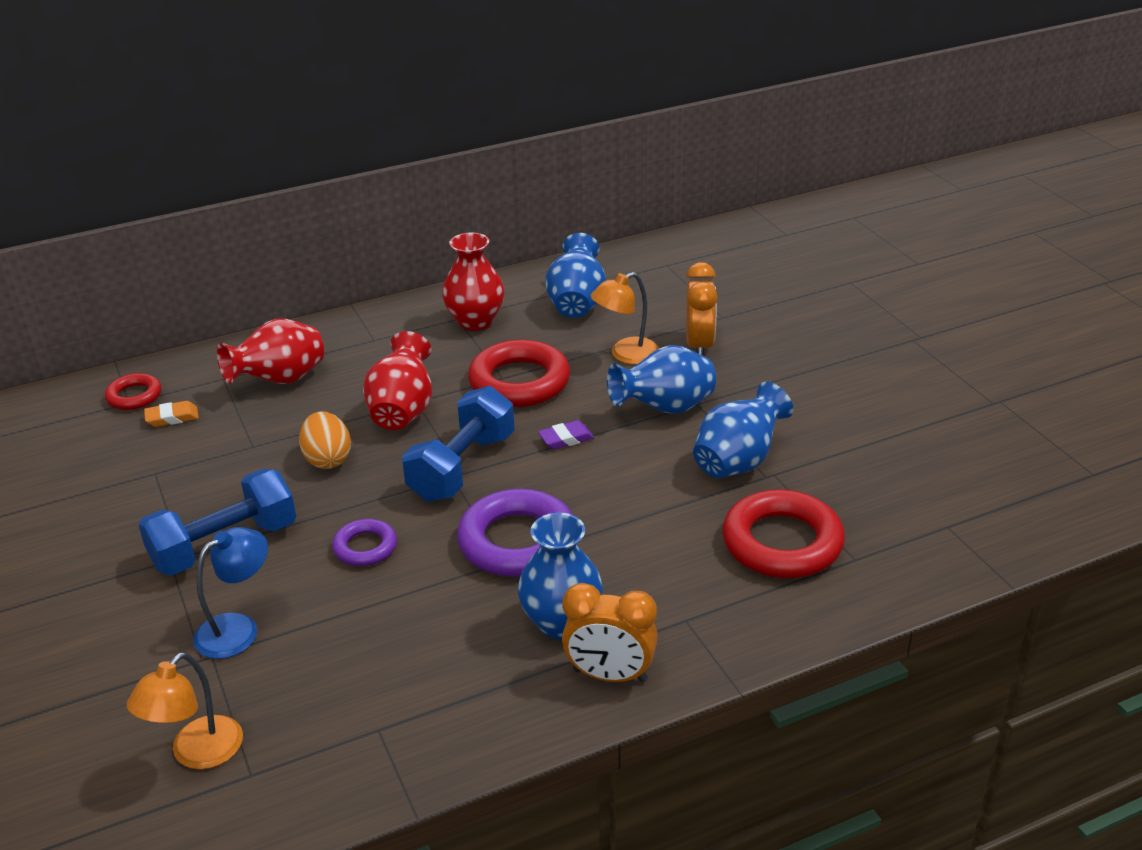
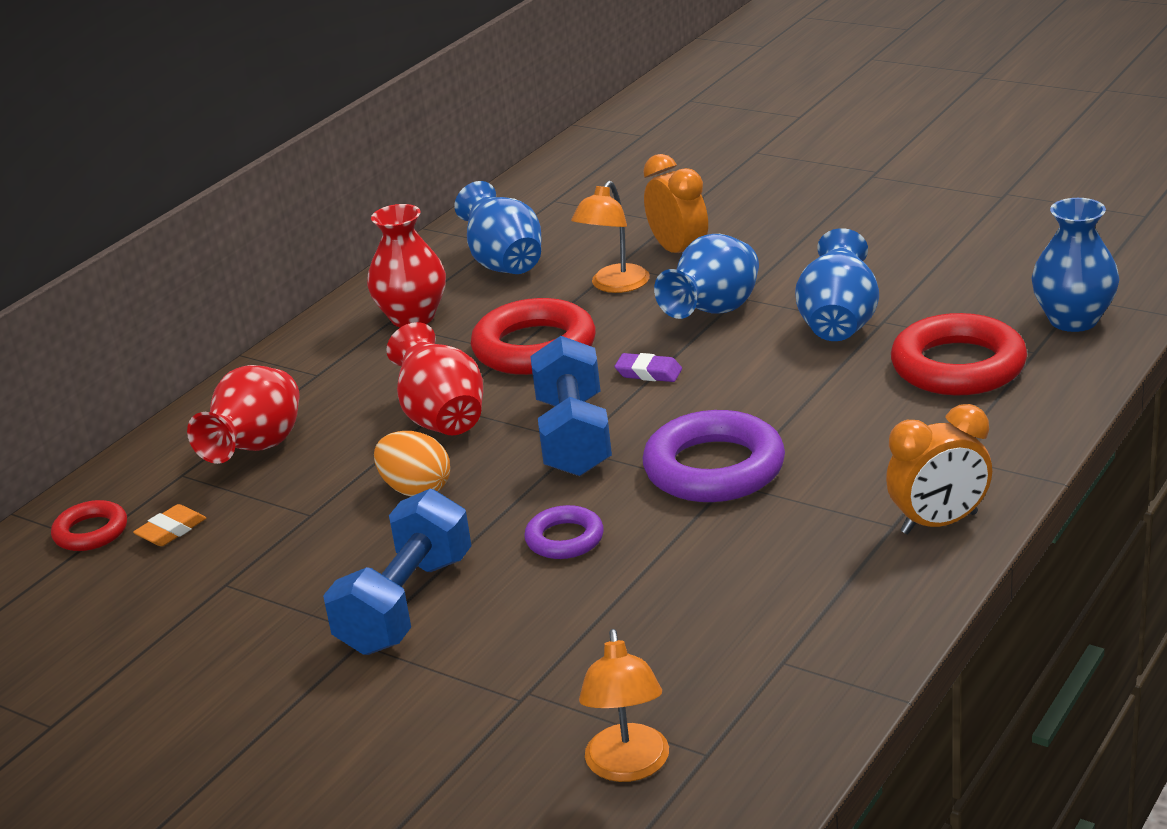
camera: 30 degrees left, 5 degrees down
blue lamp [193,527,268,659] -> none
blue vase [518,513,603,639] -> blue vase moved to [1031,198,1120,332]
purple eraser [538,420,594,449] -> purple eraser turned 75 degrees clockwise [615,353,682,382]

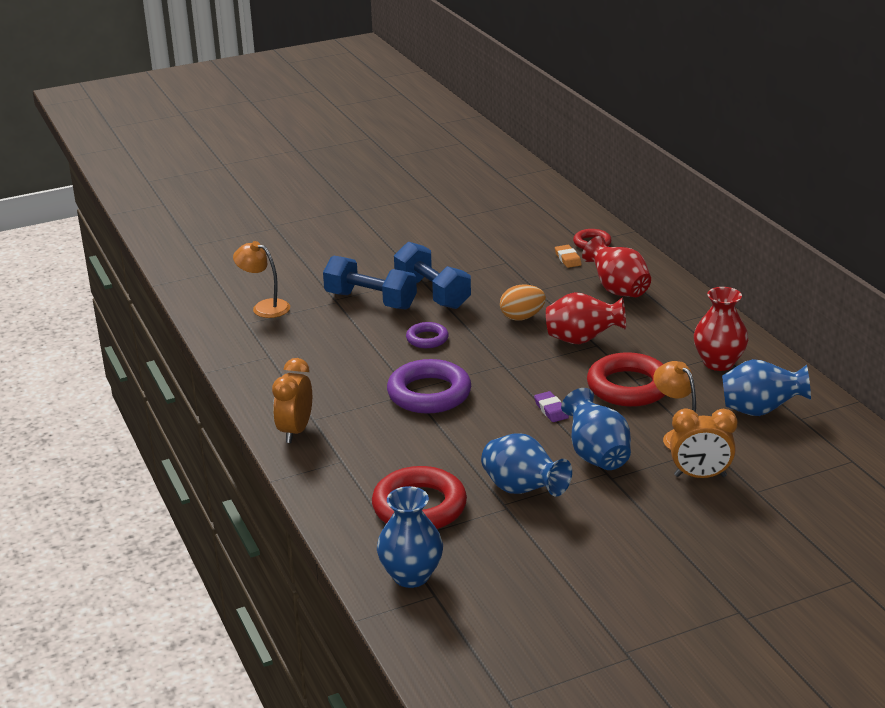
camera: 120 degrees right, 0 degrees up
blue dumbbell [530,336,612,476] -> blue dumbbell moved to [323,256,417,310]
purple eraser [615,353,682,382] -> purple eraser turned 75 degrees counterclockwise [534,391,569,422]

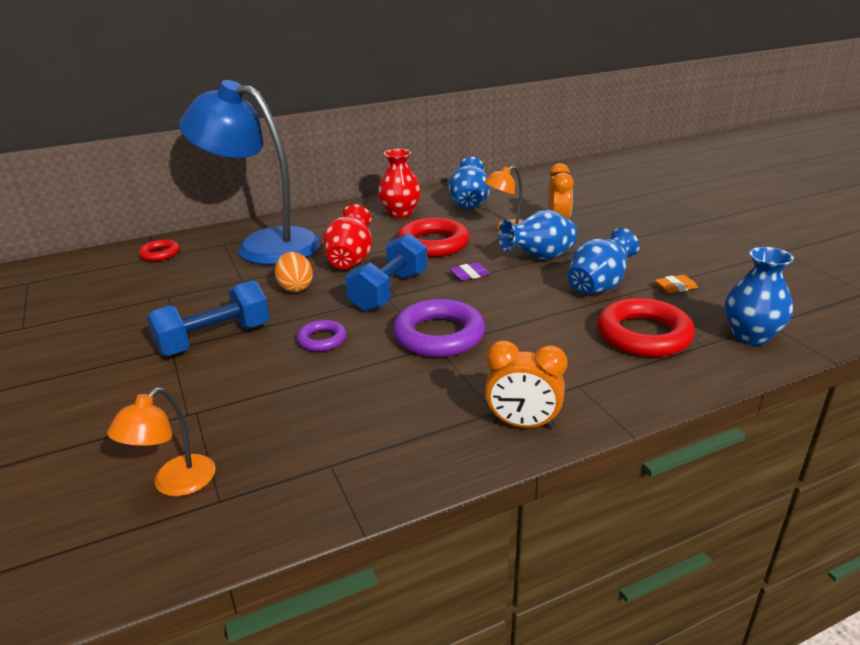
camera: 90 degrees left, 0 degrees up
blue dumbbell [323,256,417,310] -> blue dumbbell moved to [345,233,428,312]
orange eraser [555,245,582,268] -> orange eraser moved to [655,275,698,293]
red vase [582,236,651,297] -> blue lamp [179,80,321,265]

